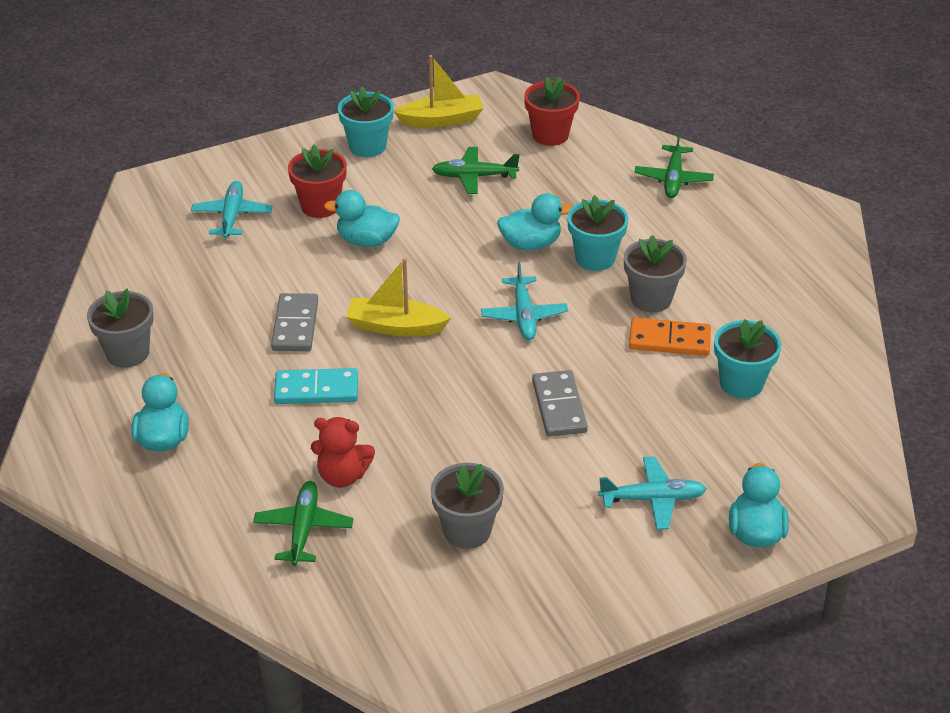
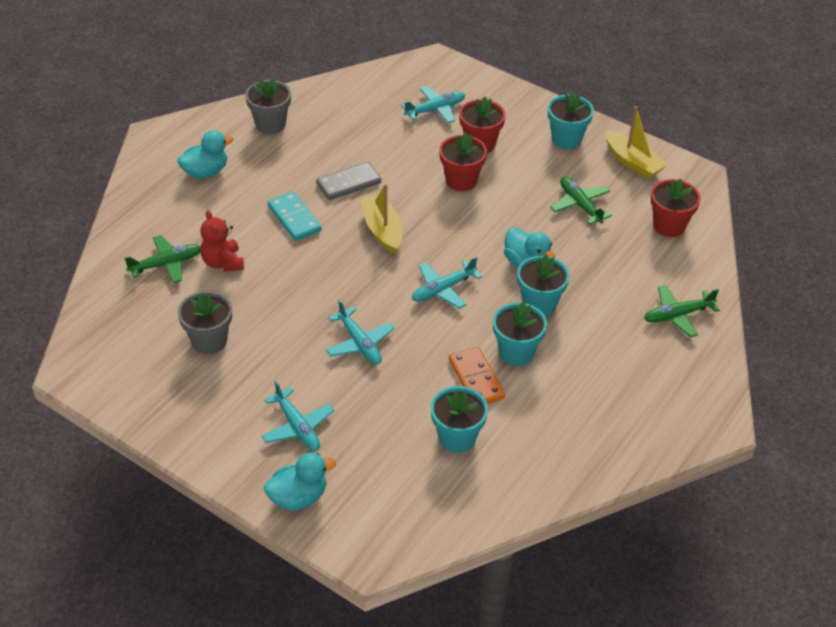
camera: 60 degrees right, 5 degrees up
turquoise duck [324,190,400,247] -> red flower pot [439,132,487,191]
grey domino [532,370,588,437] -> turquoise plane [326,300,394,365]
grey flower pot [624,235,687,312] -> turquoise flower pot [493,301,547,366]

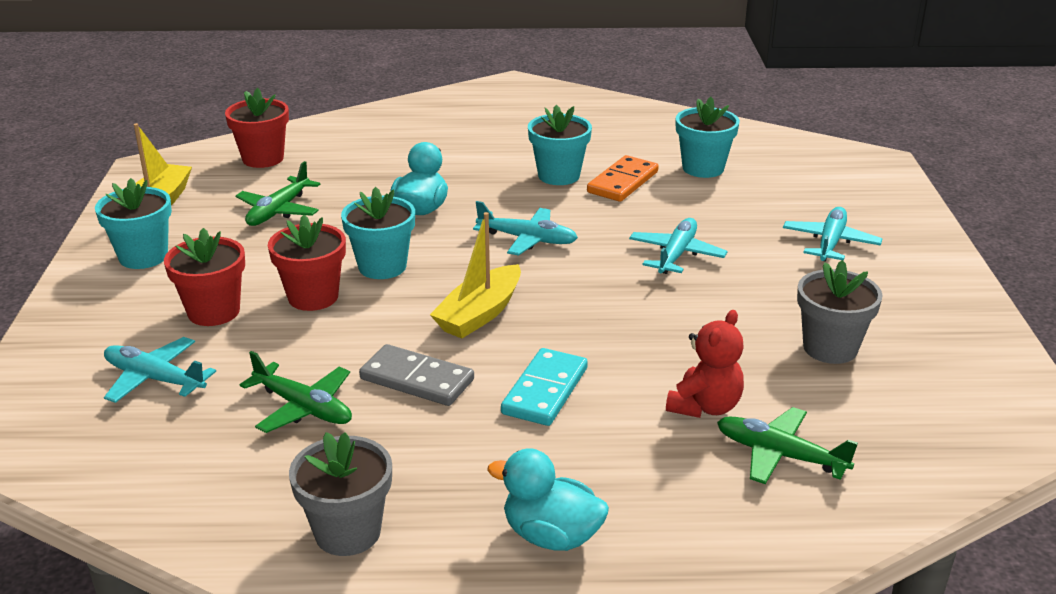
camera: 125 degrees left, 15 degrees down
turquoise duck [264,453,336,511] -> none
turquoise flower pot [517,254,570,316] -> turquoise flower pot moved to [341,187,415,279]
green plane [644,285,720,337] -> green plane moved to [240,351,352,433]

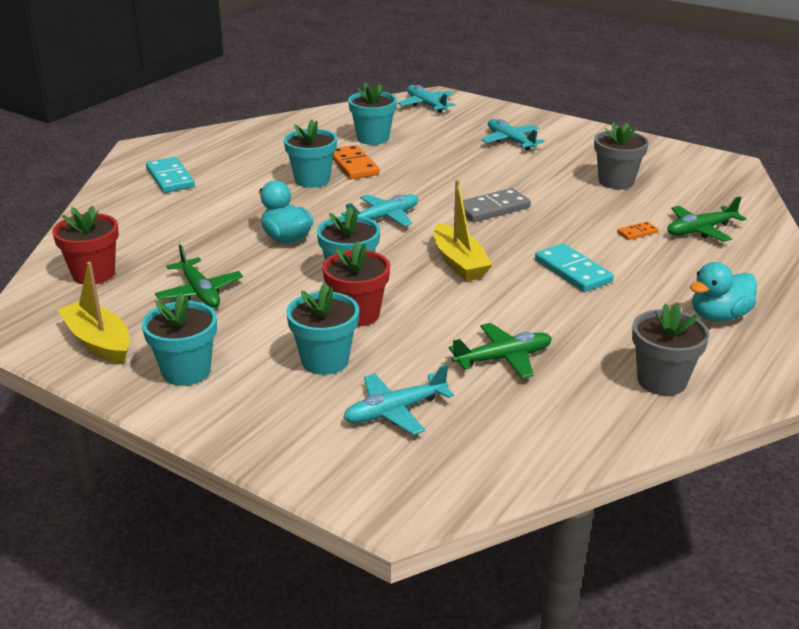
camera: 55 degrees left, 0 degrees up
red flower pot [164,228,245,326] -> turquoise flower pot [286,283,359,375]
grey domino [359,344,474,406] -> grey domino moved to [463,188,531,222]
turquoise plane [629,218,727,274] -> turquoise plane moved to [398,85,455,113]
red teddy bear [666,310,744,418] -> orange domino [617,222,659,240]
none -> turquoise domino [146,157,195,193]

